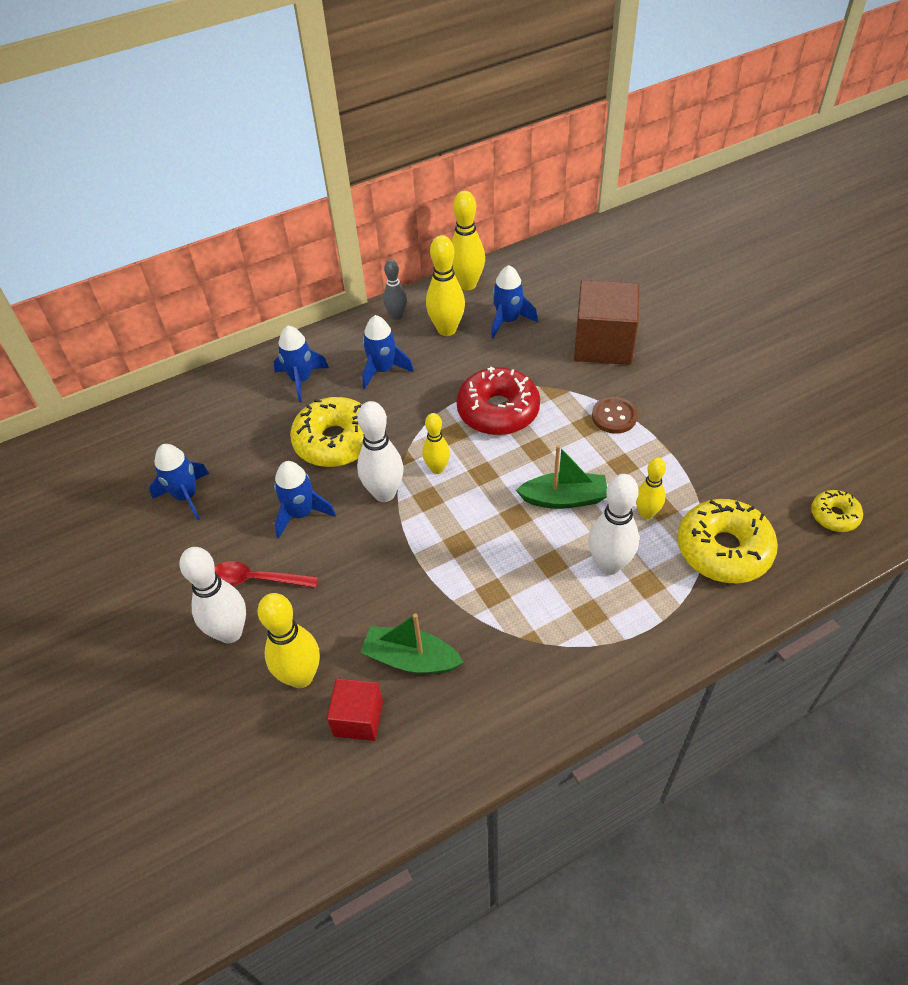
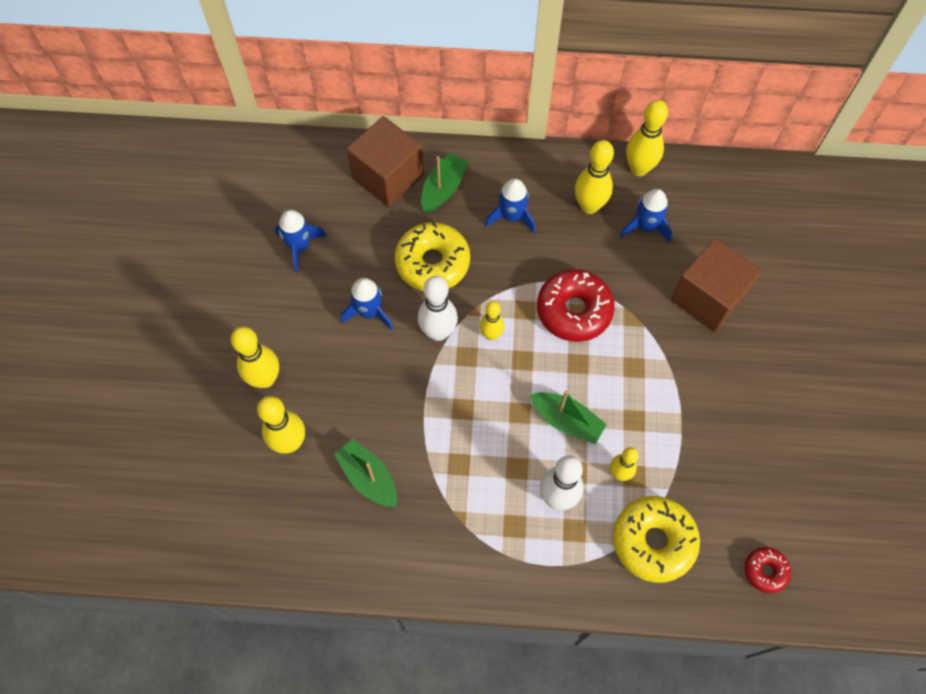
camera: 30 degrees right, 15 degrees up
white bowling pin [180,547,246,643] -> yellow bowling pin [231,327,279,388]
red spoon [215,561,318,588] -> none
blue rocket [273,326,329,403] -> green boat [421,153,469,213]
red cube [327,678,383,741] -> none
grey bowling pin [383,260,407,320] -> none
brown button [592,397,638,434] -> none
yellow donut [811,490,863,532] -> red donut [745,547,791,593]
none -> brown cube [346,116,424,207]

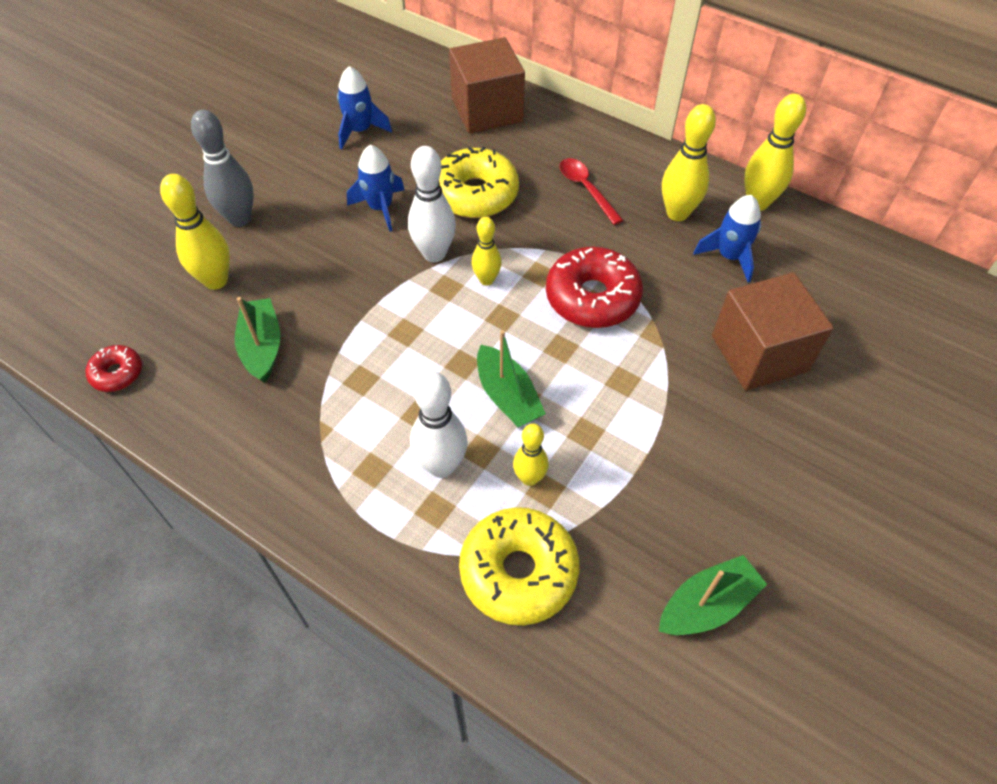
camera: 30 degrees right, 10 degrees down
yellow bowling pin [231,327,279,388] -> grey bowling pin [191,110,254,227]
green boat [421,153,469,213] -> green boat moved to [659,555,767,635]
blue rocket [485,178,535,233] -> red spoon [560,158,623,225]
red donut [745,547,791,593] -> red donut moved to [85,345,142,392]

